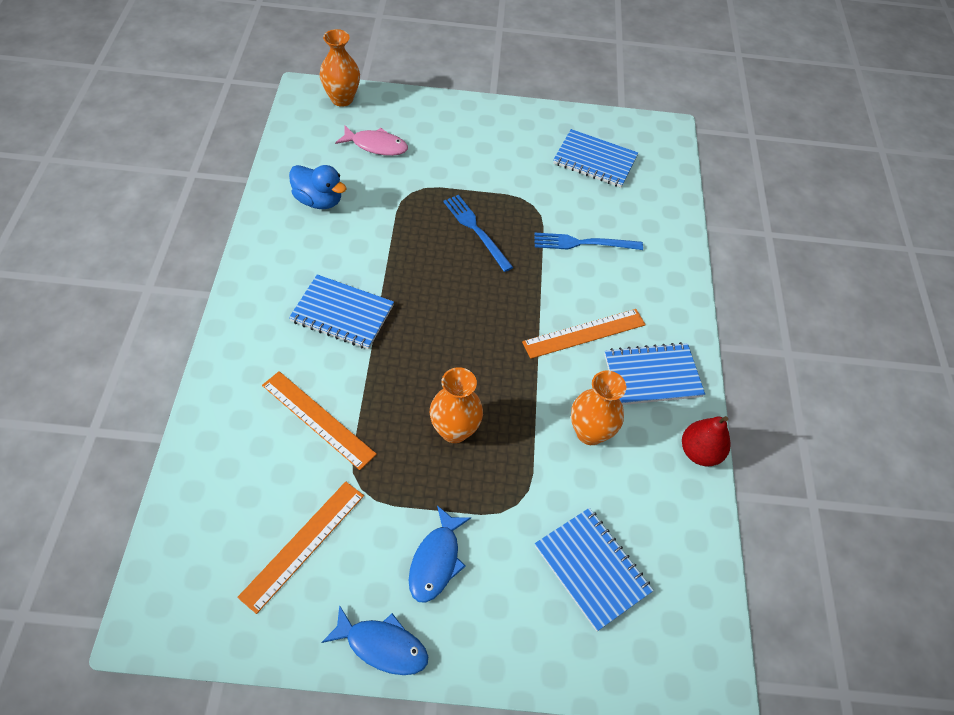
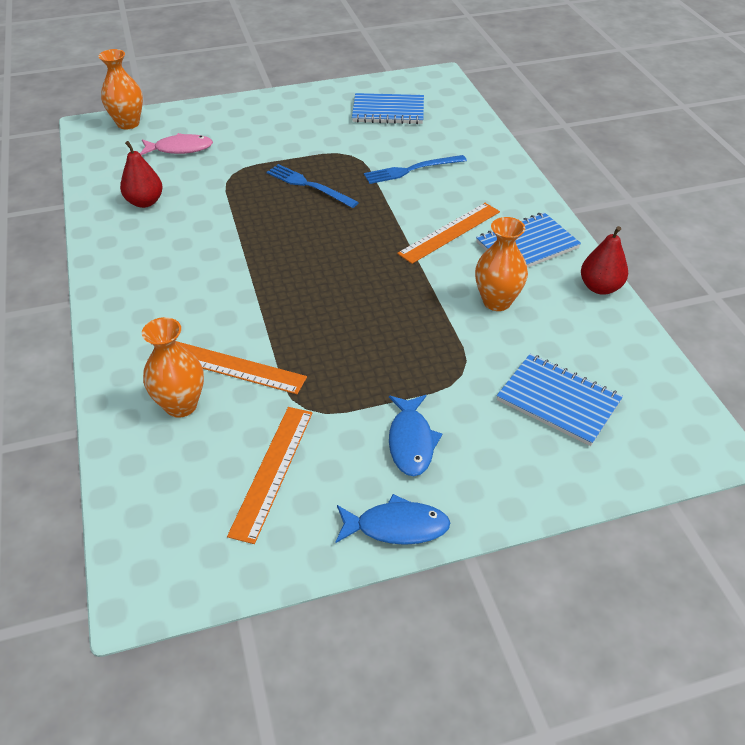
camera: 15 degrees left, 10 degrees down
blue duck [289,165,347,209] -> red pear [120,141,163,208]
blue notebook [289,274,394,349] -> none
orange vase [430,367,483,443] -> orange vase moved to [142,317,204,418]

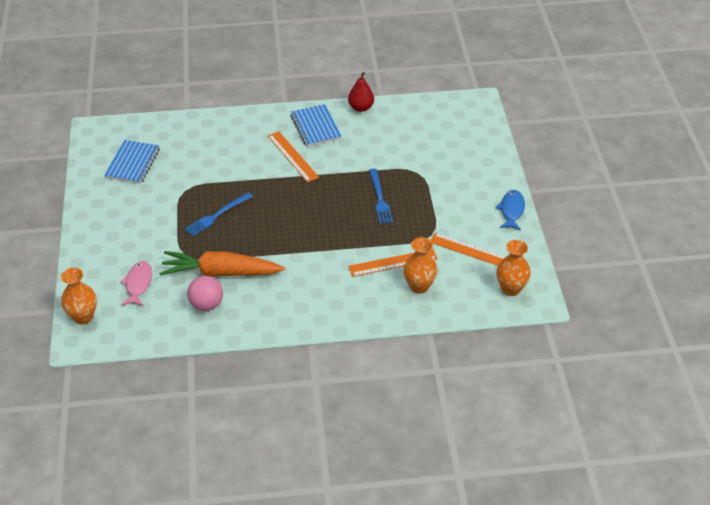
camera: 80 degrees left, 0 degrees up
red pear [120,141,163,208] -> pink ball [187,276,223,311]
orange ruler [176,341,307,394] -> orange ruler turned 45 degrees clockwise [348,249,438,277]
blue fork [364,155,467,184] -> blue fork moved to [369,169,393,224]
blue fish [389,395,443,476] -> none
orange vase [475,217,528,311] -> orange vase moved to [496,240,531,296]
blue notebook [497,354,623,446] -> none
none -> orange carrot [159,251,285,277]

